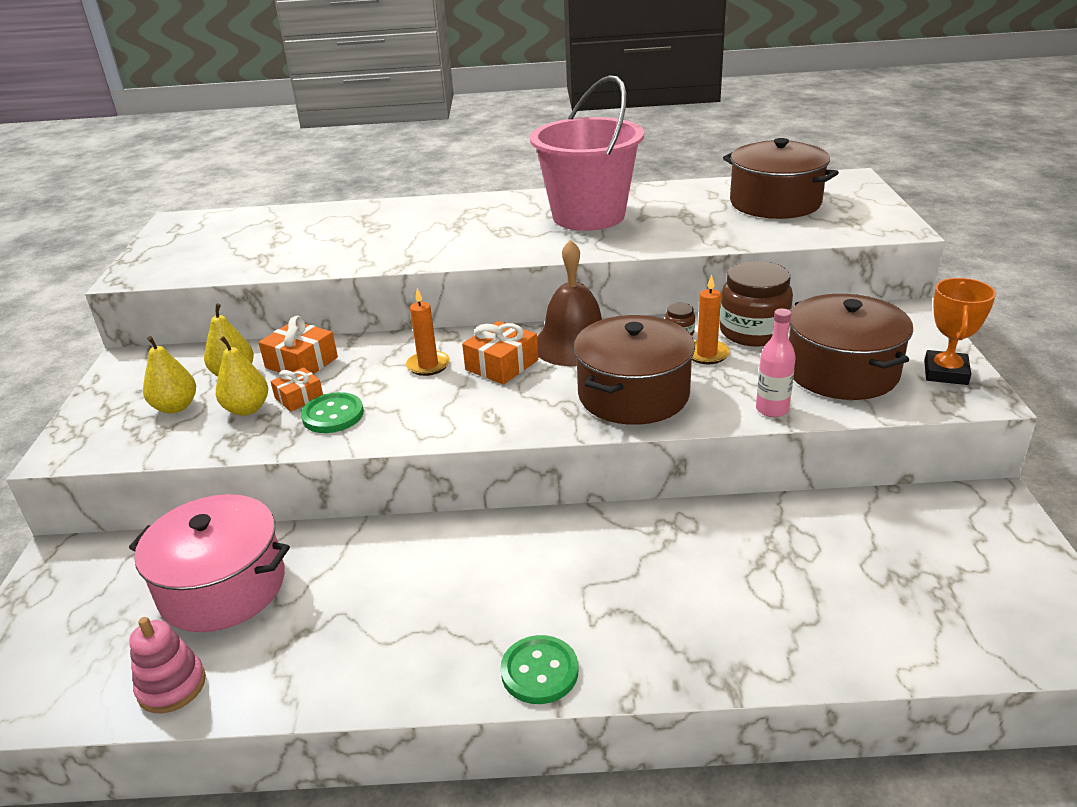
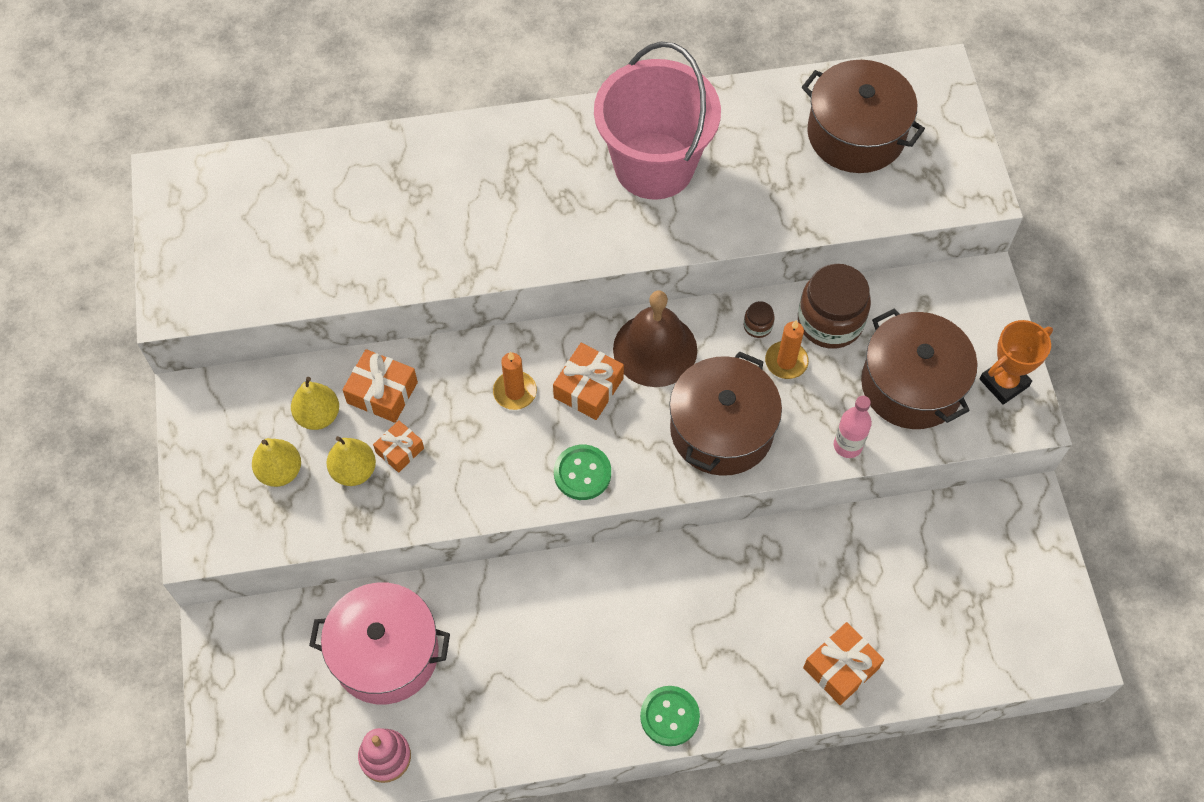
camera: 10 degrees left, 30 degrees up
green button [301,392,364,433] -> green button moved to [554,445,611,500]
orange trophy [924,278,996,385] -> orange trophy turned 45 degrees clockwise [979,320,1053,405]
none -> orange gift [803,622,884,705]

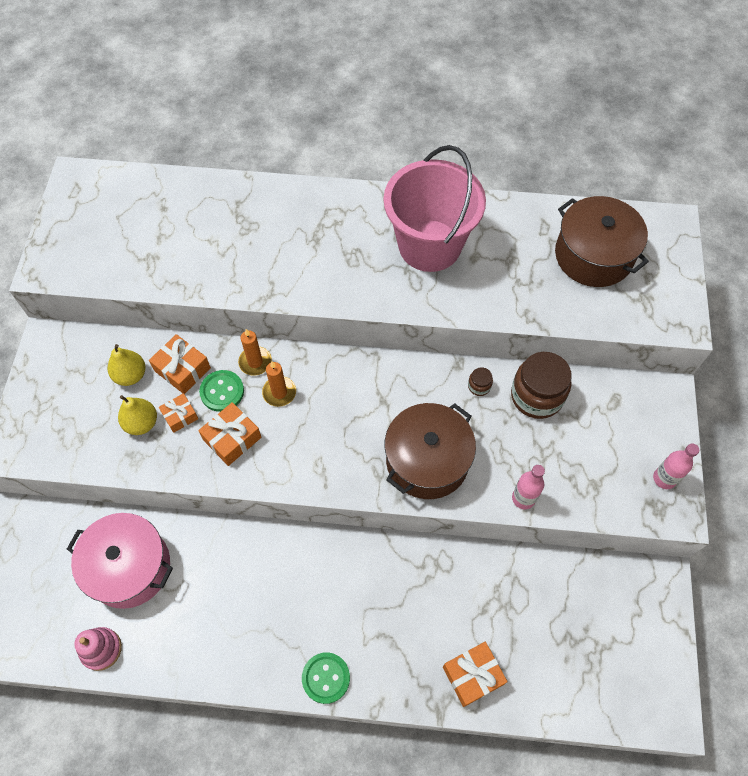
camera: 15 degrees right, 0 degrees up
yellow pear [252,438,301,487] -> none
orange gift [553,343,624,420] -> orange gift moved to [198,402,261,466]
green button [554,445,611,500] -> green button moved to [199,370,244,412]
brown bell [613,291,697,387] -> none
orange candle [765,320,809,379] -> orange candle moved to [238,329,272,376]
brown pot [861,308,977,429] -> none
orange trophy [979,320,1053,405] -> pink bottle [653,444,699,489]

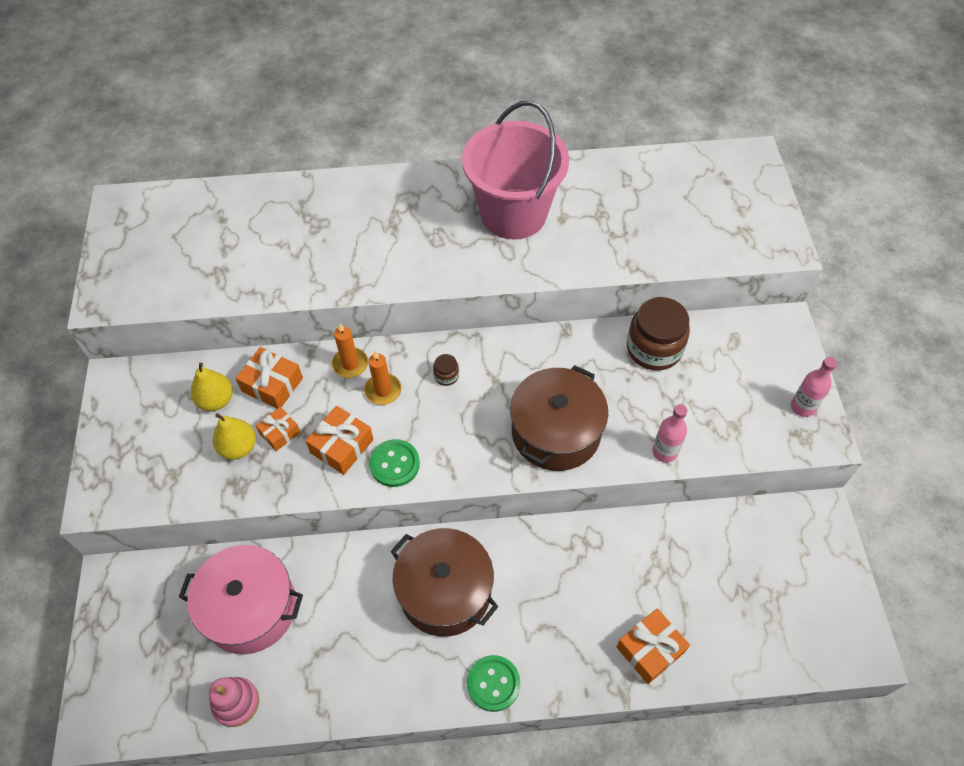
camera: 10 degrees left, 5 degrees down
green button [199,370,244,412] -> green button moved to [369,439,420,487]
brown jar [468,367,493,396] -> brown jar moved to [433,354,459,386]
brown pot [555,196,649,287] -> brown pot moved to [390,528,499,637]

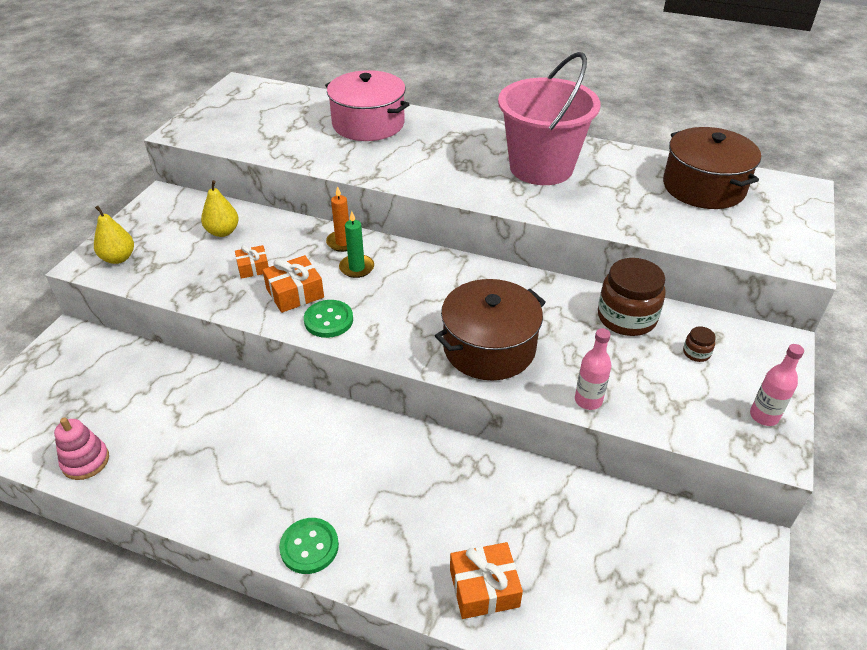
camera: 25 degrees right, 15 degrees down
pink pot [179,545,303,655] -> pink pot moved to [325,70,410,141]
yellow pear [213,413,256,460] -> yellow pear moved to [94,206,134,264]
orange gift [236,347,303,409] -> none
orange candle [364,351,401,405] -> green candle [339,211,374,278]
brown pot [390,528,499,637] -> brown pot moved to [663,127,761,209]
brown jar [433,354,459,386] -> brown jar moved to [683,327,716,362]

